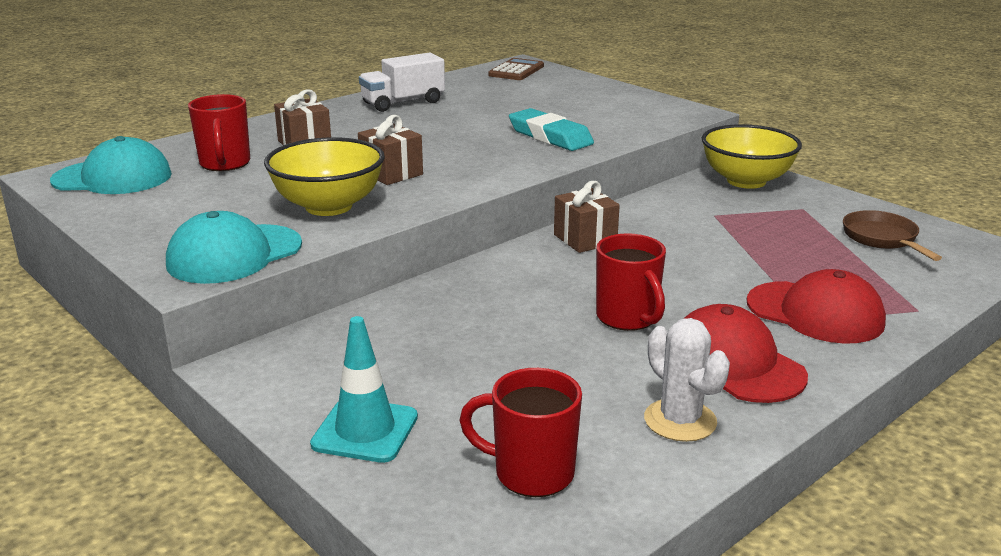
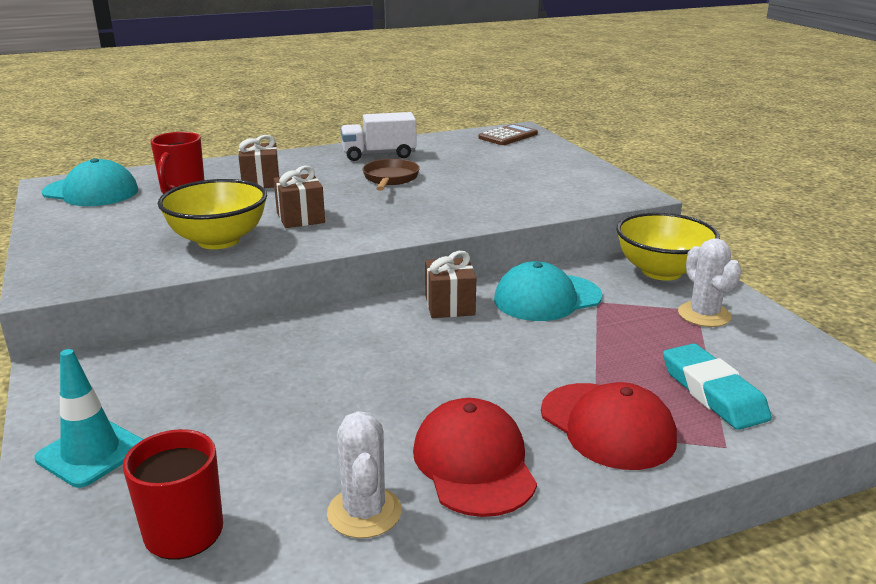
camera: 20 degrees right, 0 degrees up
turquoise cap [166,211,302,284] -> turquoise cap moved to [494,261,603,321]
turquoise eraser [509,108,594,151] -> turquoise eraser moved to [663,343,772,430]
red mug [596,233,666,331] -> none
brown pan [843,210,942,261] -> brown pan moved to [362,159,420,191]
none -> white cactus [678,238,742,327]

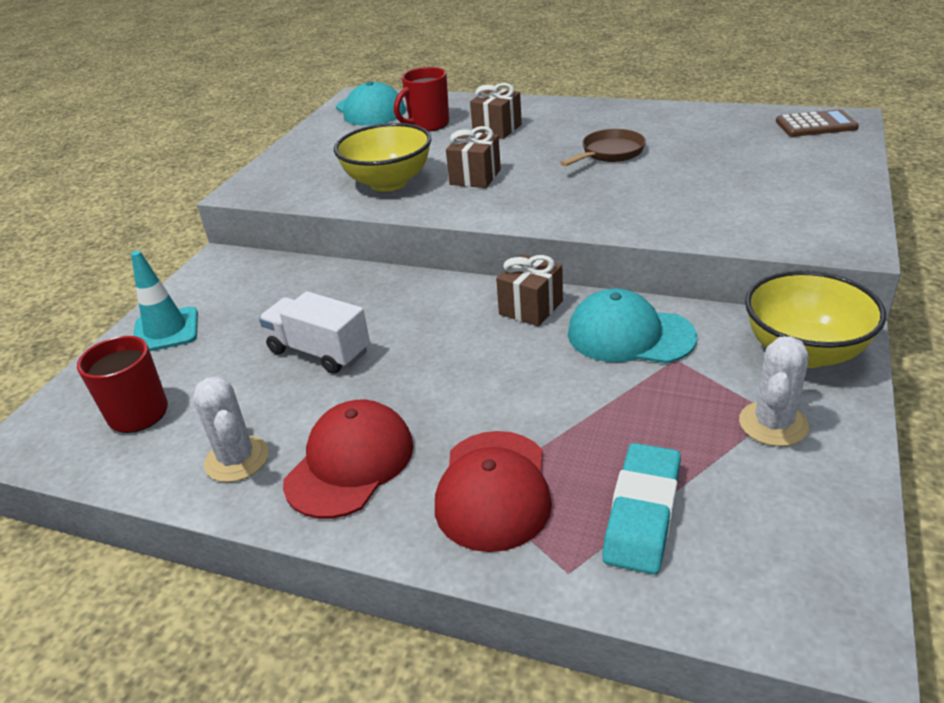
camera: 45 degrees right, 10 degrees up
white cactus [327,411,402,538] -> white cactus turned 60 degrees counterclockwise [193,376,269,482]
white truck [341,112,417,161] -> white truck moved to [259,291,370,374]

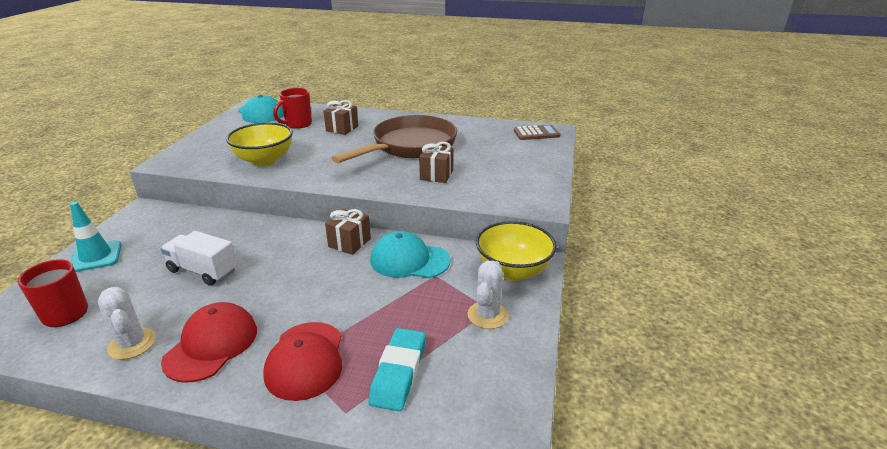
camera: 10 degrees left, 5 degrees down
brown gift [446,126,501,188] -> brown gift moved to [419,142,453,183]
brown pan [560,129,646,166] -> brown pan [332,115,457,163], size x2.14

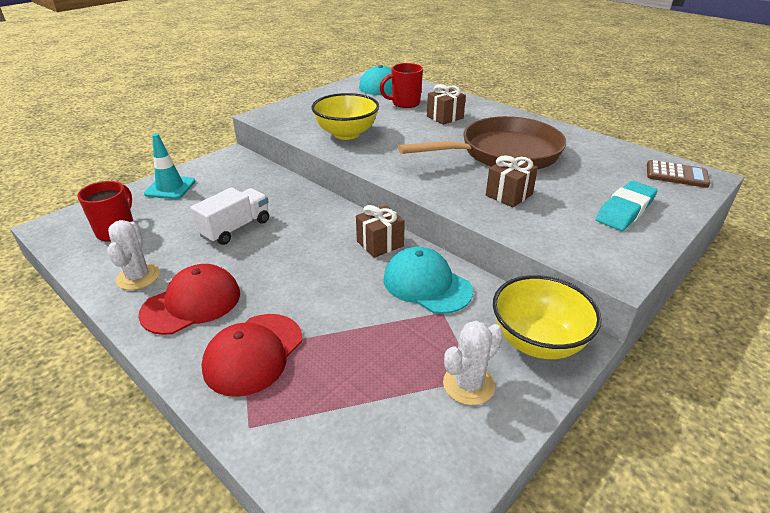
camera: 30 degrees right, 5 degrees up
white truck [161,231,237,286] -> white truck turned 75 degrees clockwise [190,187,269,245]
turquoise eraser [368,328,426,411] -> turquoise eraser moved to [596,181,658,231]

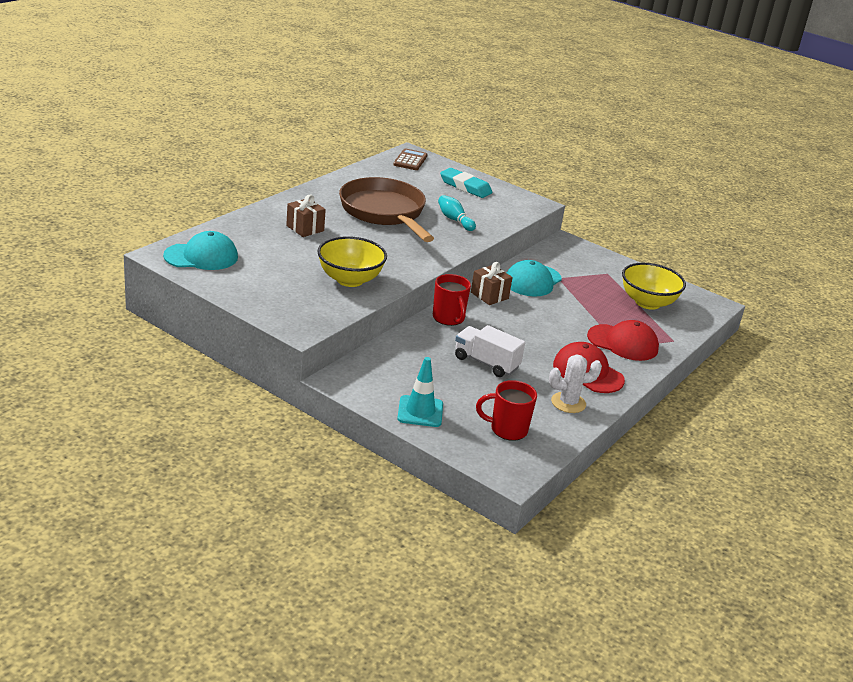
camera: 100 degrees left, 5 degrees down
red mug [379,63,423,108] -> red mug moved to [433,274,471,326]
white cactus [443,321,503,405] -> none
brown gift [486,155,538,208] -> turquoise bowling pin [438,195,476,231]
yellow bowl [493,275,602,359] -> yellow bowl moved to [622,263,686,310]

